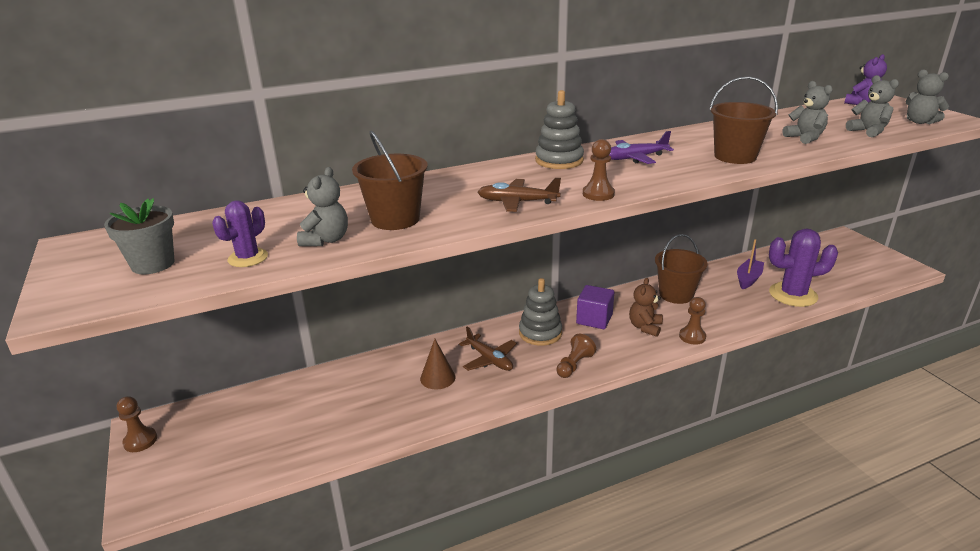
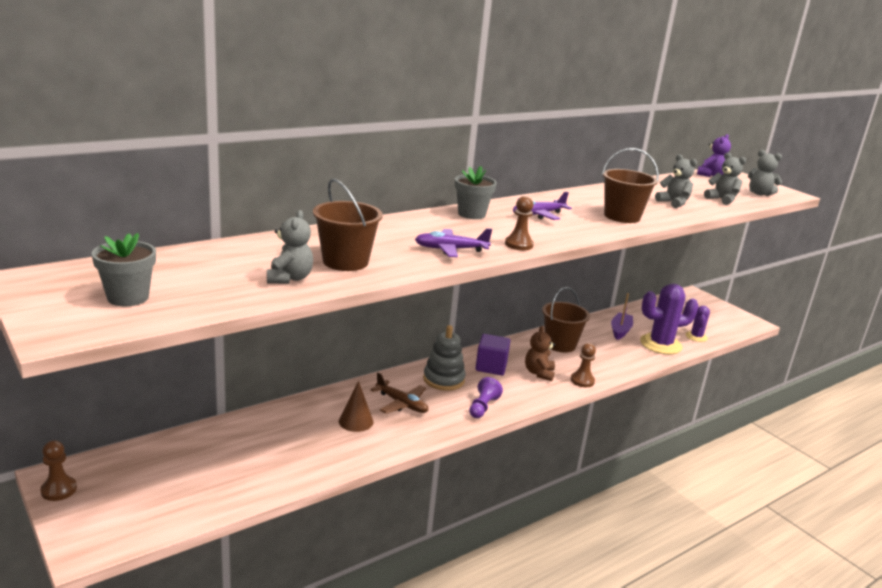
camera: 15 degrees left, 5 degrees down
purple cactus [212,200,268,267] -> purple cactus moved to [686,306,710,342]
brown plane [478,178,561,212] -> purple plane [415,228,492,257]
grey stacking toy [535,90,584,169] -> grey flower pot [455,166,497,219]
brown pawn [556,334,596,378] -> purple pawn [469,377,503,418]

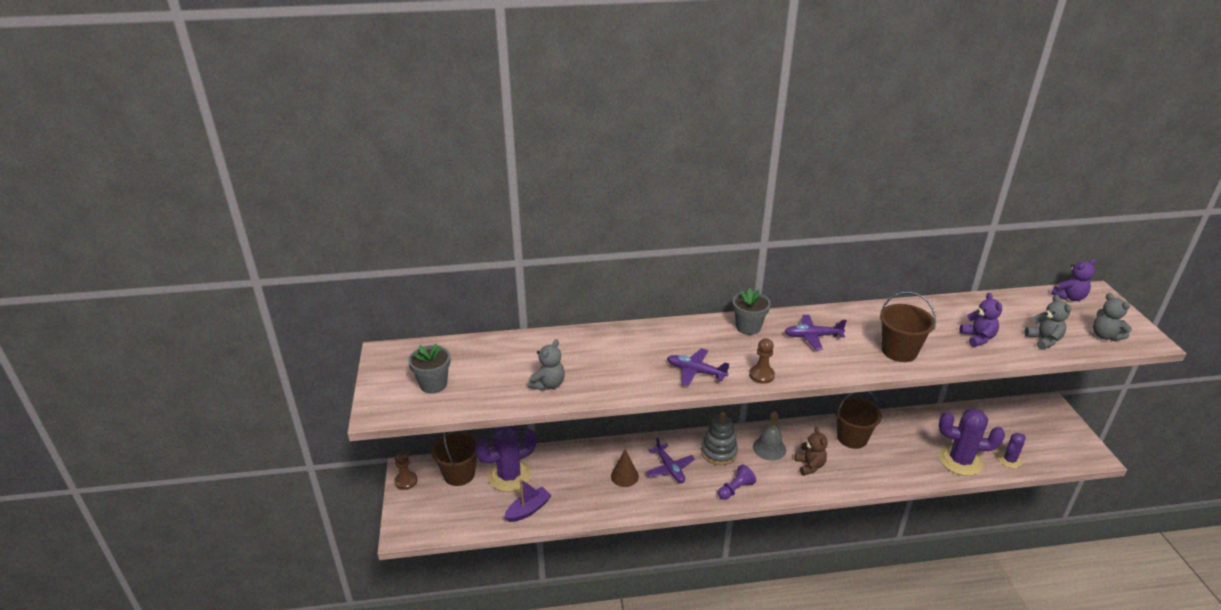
camera: 30 degrees right, 10 degrees up
brown bucket [313,179,383,271] -> brown bucket moved to [431,431,478,486]
brown plane [370,372,428,413] -> purple plane [646,437,695,483]
purple cube [475,334,510,375] -> grey bell [753,411,786,460]
brown teddy bear [525,326,555,381] -> brown teddy bear turned 135 degrees clockwise [795,427,828,476]
brown pawn [571,343,596,387] -> none
purple boat [611,293,633,340] -> purple boat moved to [504,479,552,522]
grey teddy bear [655,154,697,208] -> purple teddy bear [960,293,1002,347]
none -> purple cactus [475,426,537,492]

